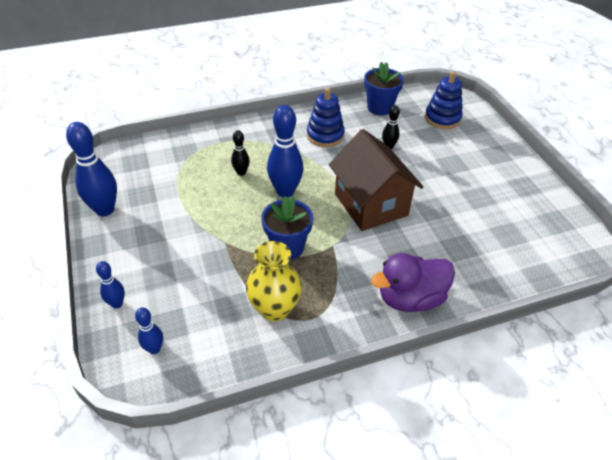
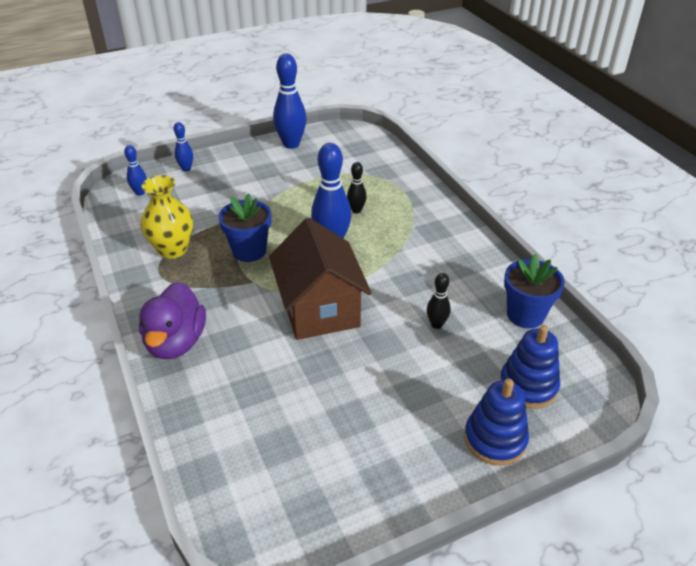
camera: 85 degrees right, 5 degrees down
blue stacking toy [307,88,345,147] -> blue stacking toy moved to [464,378,529,466]
brown house [329,129,423,231] -> brown house turned 75 degrees counterclockwise [269,218,371,340]
purple duck [371,253,455,312] -> purple duck turned 150 degrees counterclockwise [139,282,206,359]

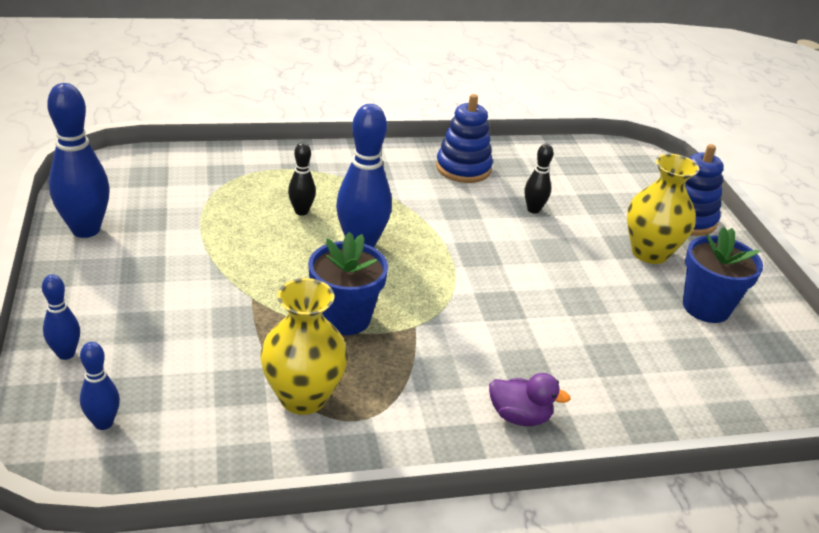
camera: 80 degrees left, 5 degrees down
purple duck [139,282,206,359] -> purple duck [489,373,571,426], size x0.56
brown house [269,218,371,340] -> none
blue stacking toy [499,325,560,409] -> blue stacking toy moved to [436,94,493,183]
blue flower pot [504,254,565,328] -> blue flower pot moved to [683,227,763,323]
none -> yellow vase [627,154,699,264]

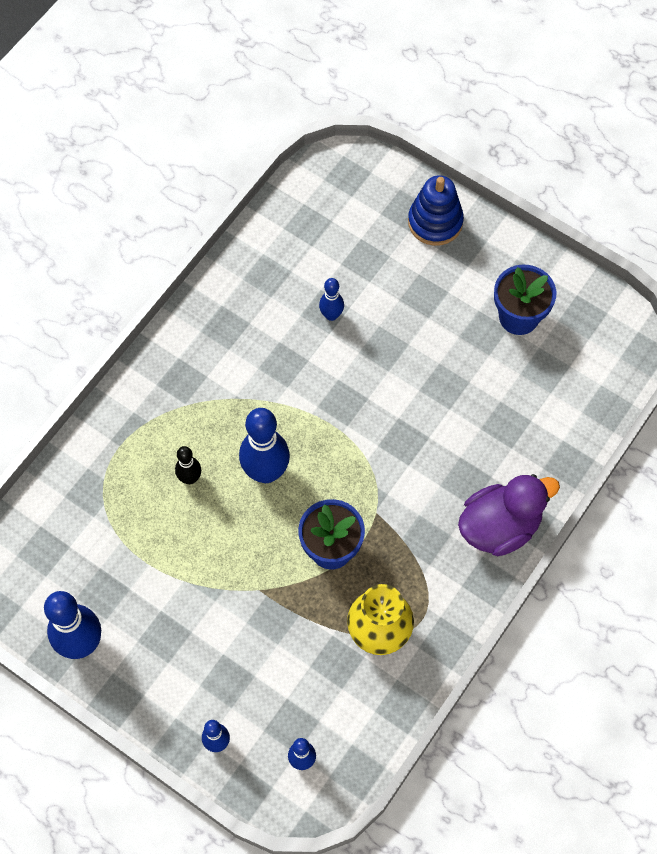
camera: 40 degrees left, 30 degrees up
blue stacking toy [436,94,493,183] -> none
purple duck [489,373,571,426] -> purple duck [458,474,560,556], size x1.78
black bowling pin [525,144,553,214] -> blue bowling pin [319,278,344,321]
yellow vase [627,154,699,264] -> none

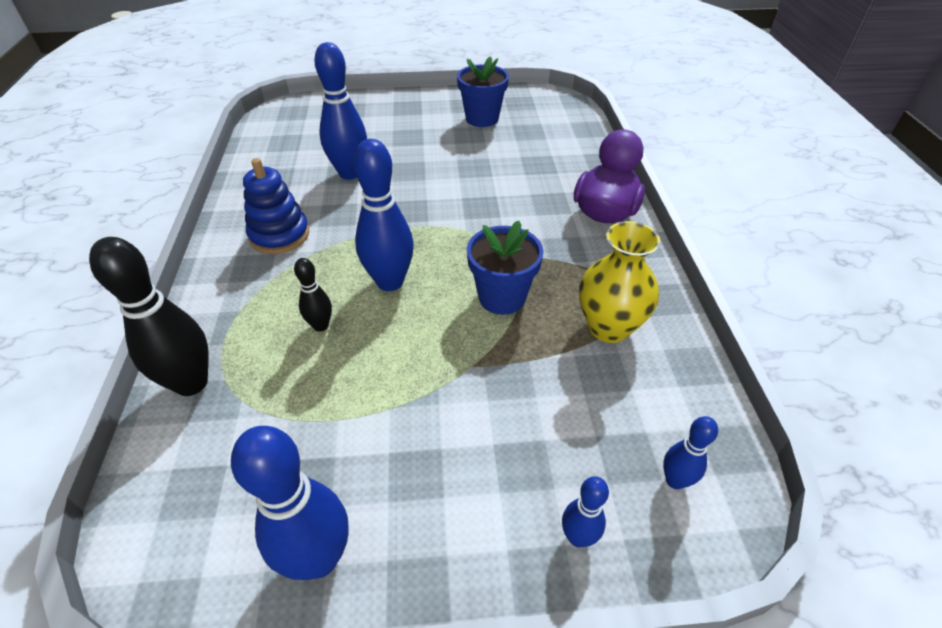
camera: 40 degrees left, 20 degrees down
blue bowling pin [319,278,344,321] -> blue bowling pin [314,42,367,180], size x1.91
blue stacking toy [408,175,464,246] -> blue stacking toy moved to [243,158,309,254]
none -> black bowling pin [89,237,209,396]

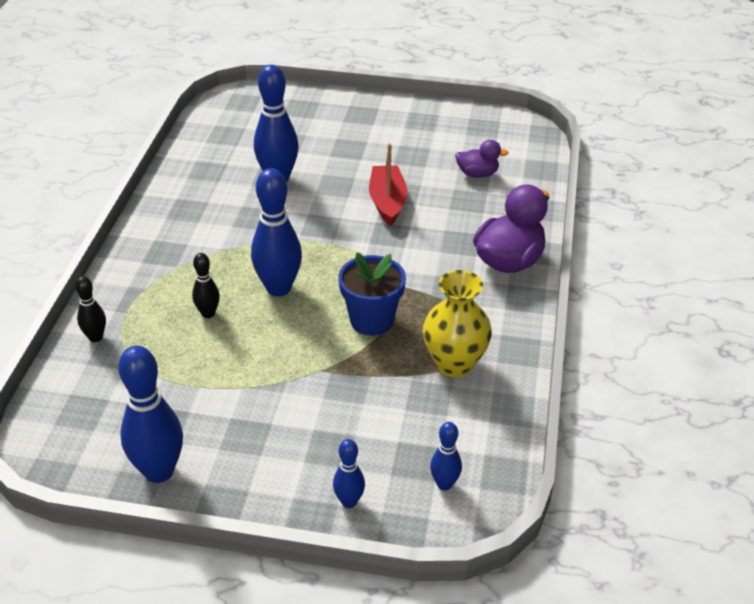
camera: 15 degrees right, 5 degrees down
black bowling pin [89,237,209,396] -> black bowling pin [75,276,106,342], size x0.52
blue stacking toy [243,158,309,254] -> none
blue flower pot [457,56,509,127] -> none
none -> red boat [369,144,408,226]
none -> purple duck [455,140,509,178]

